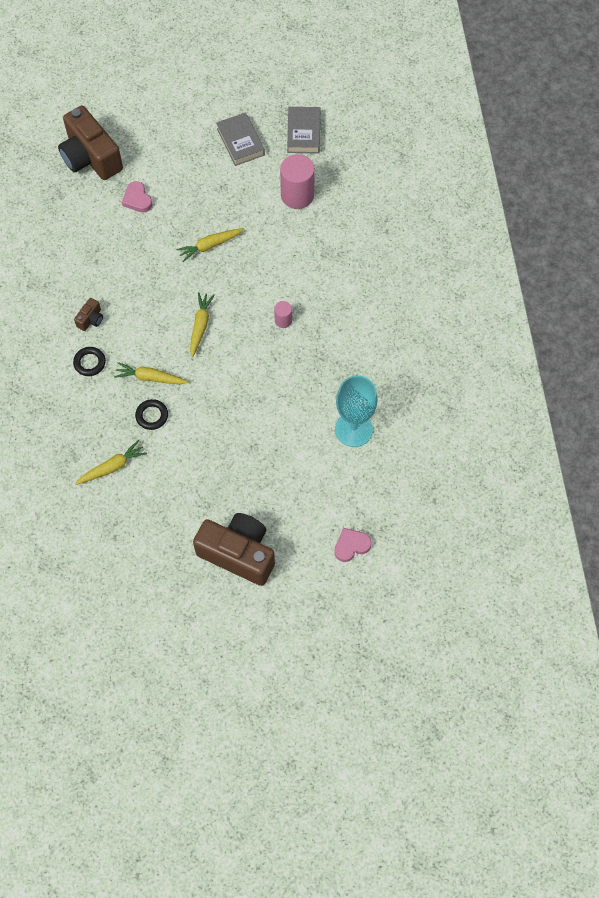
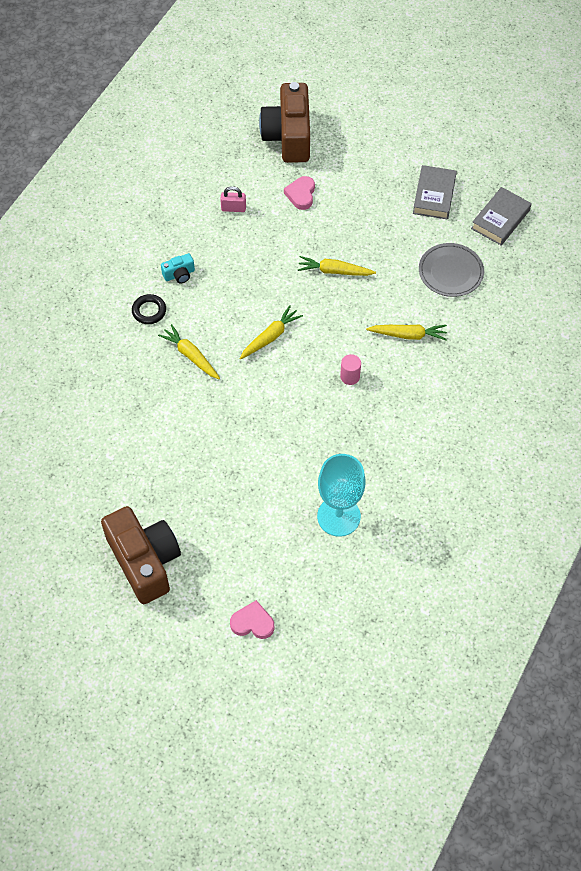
camera: 35 degrees right, 5 degrees down
brown camera [74,298,103,331] -> turquoise camera [161,253,195,283]
yellow carrot [75,440,147,485] -> yellow carrot moved to [366,325,447,341]
black ring [135,399,168,430] -> none
pink cylinder [280,154,315,209] -> grey plate [419,243,484,297]
none -> pink padlock [220,186,246,212]

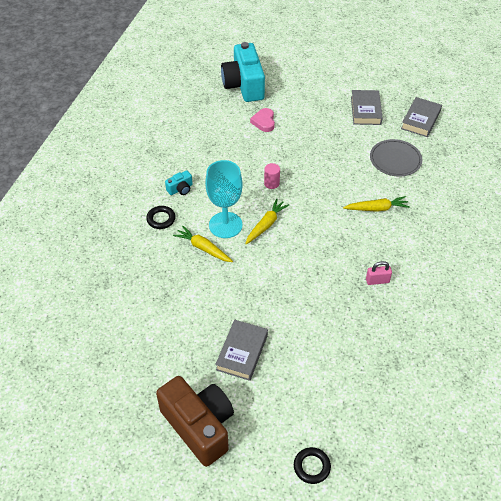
camera: 10 degrees left, 10 degrees down
pink padlock [220,186,246,212] -> pink padlock moved to [366,261,392,285]
pink heart [230,600,274,639] -> black ring [294,447,331,484]
brown camera [259,82,310,163] -> turquoise camera [221,42,265,102]
yellow carrot [298,256,376,276] -> none
turquoise goblet [317,454,365,537] -> turquoise goblet moved to [205,160,243,238]
pink cylinder [340,354,361,385] -> pink cylinder moved to [264,163,280,189]
none -> grey book [215,319,268,381]

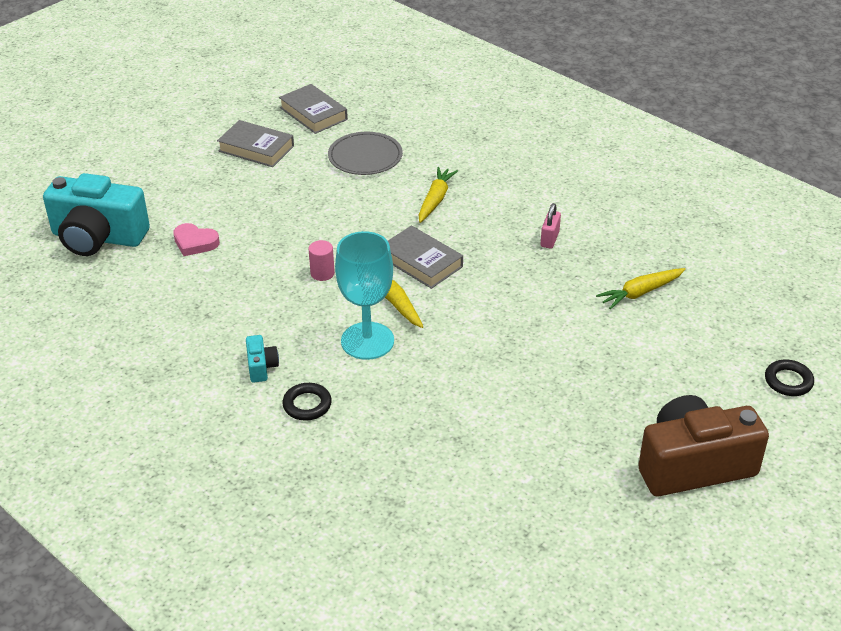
camera: 65 degrees left, 10 degrees down
yellow carrot [173,225,233,262] -> yellow carrot moved to [596,268,685,310]
grey book [215,319,268,381] -> grey book moved to [388,225,463,289]

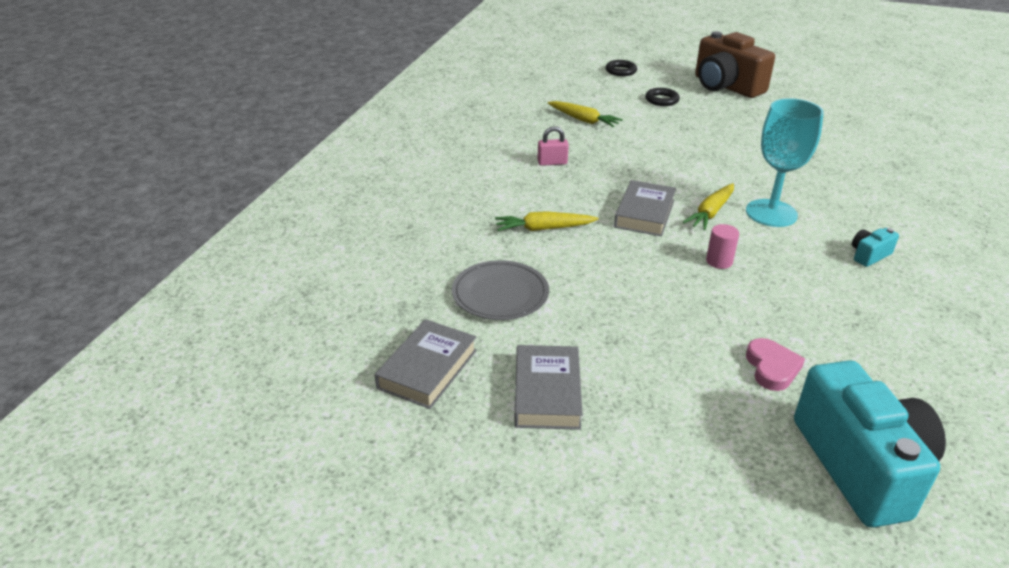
camera: 115 degrees left, 5 degrees down
black ring [282,383,332,421] -> black ring moved to [645,88,680,106]

